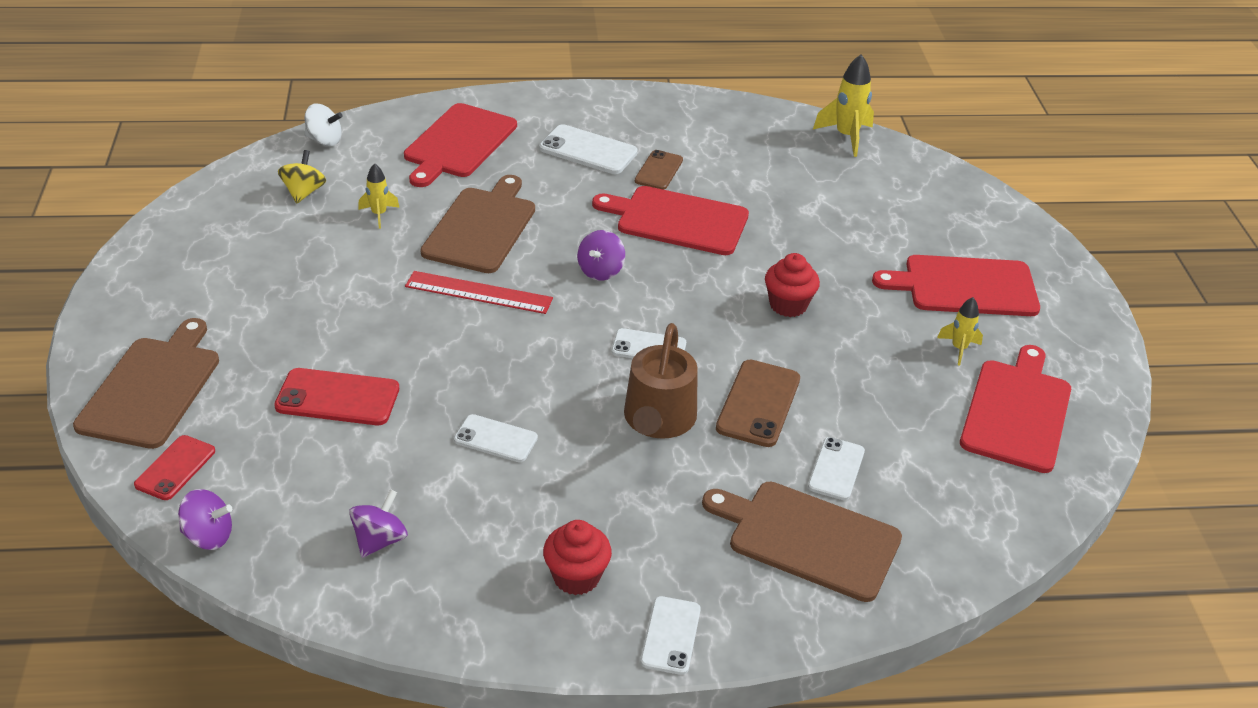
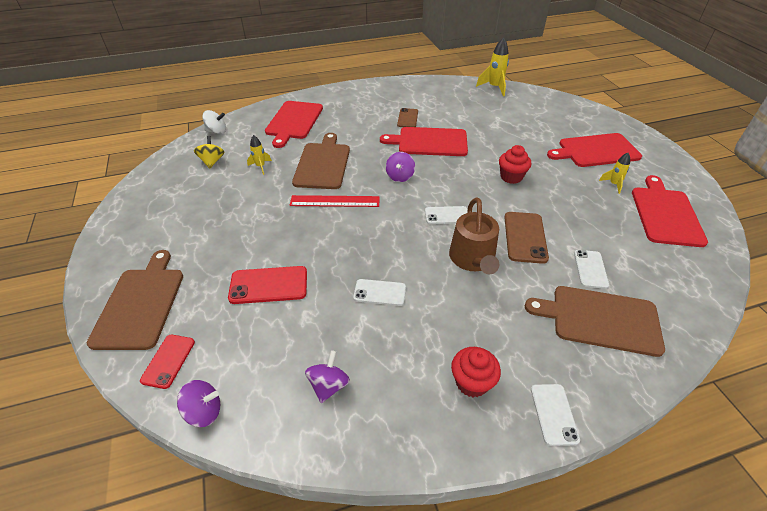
camera: 10 degrees left, 5 degrees up
white phone [539,124,638,174] -> none

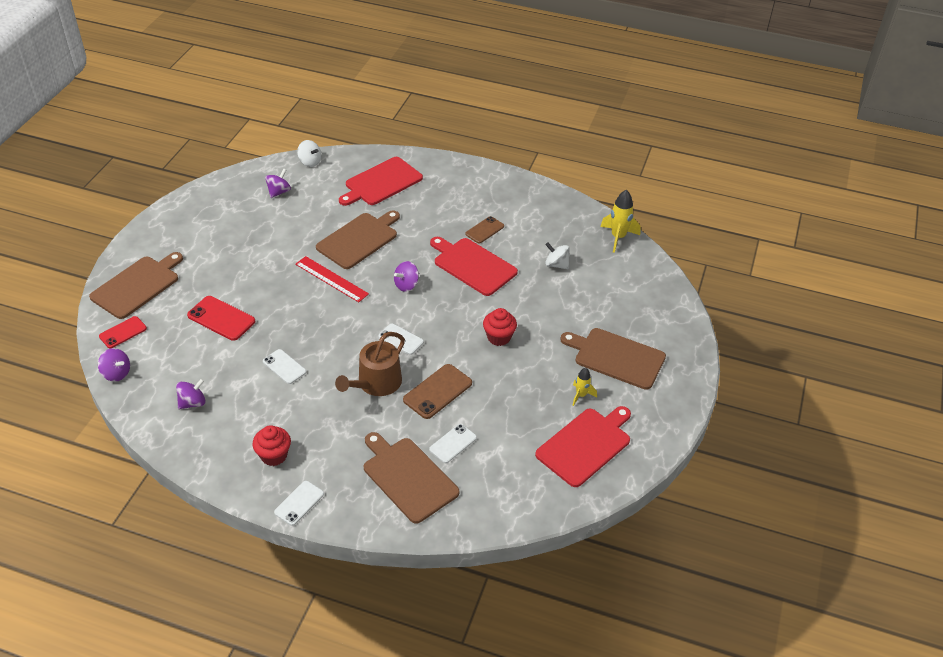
camera: 35 degrees right, 0 degrees up
yellow spinning top [194,136,224,168] -> purple spinning top [265,168,291,198]
yellow rocket [247,135,272,175] -> none
red cutting board [547,133,642,167] -> brown cutting board [560,328,666,390]
none -> white spinning top [545,243,570,269]

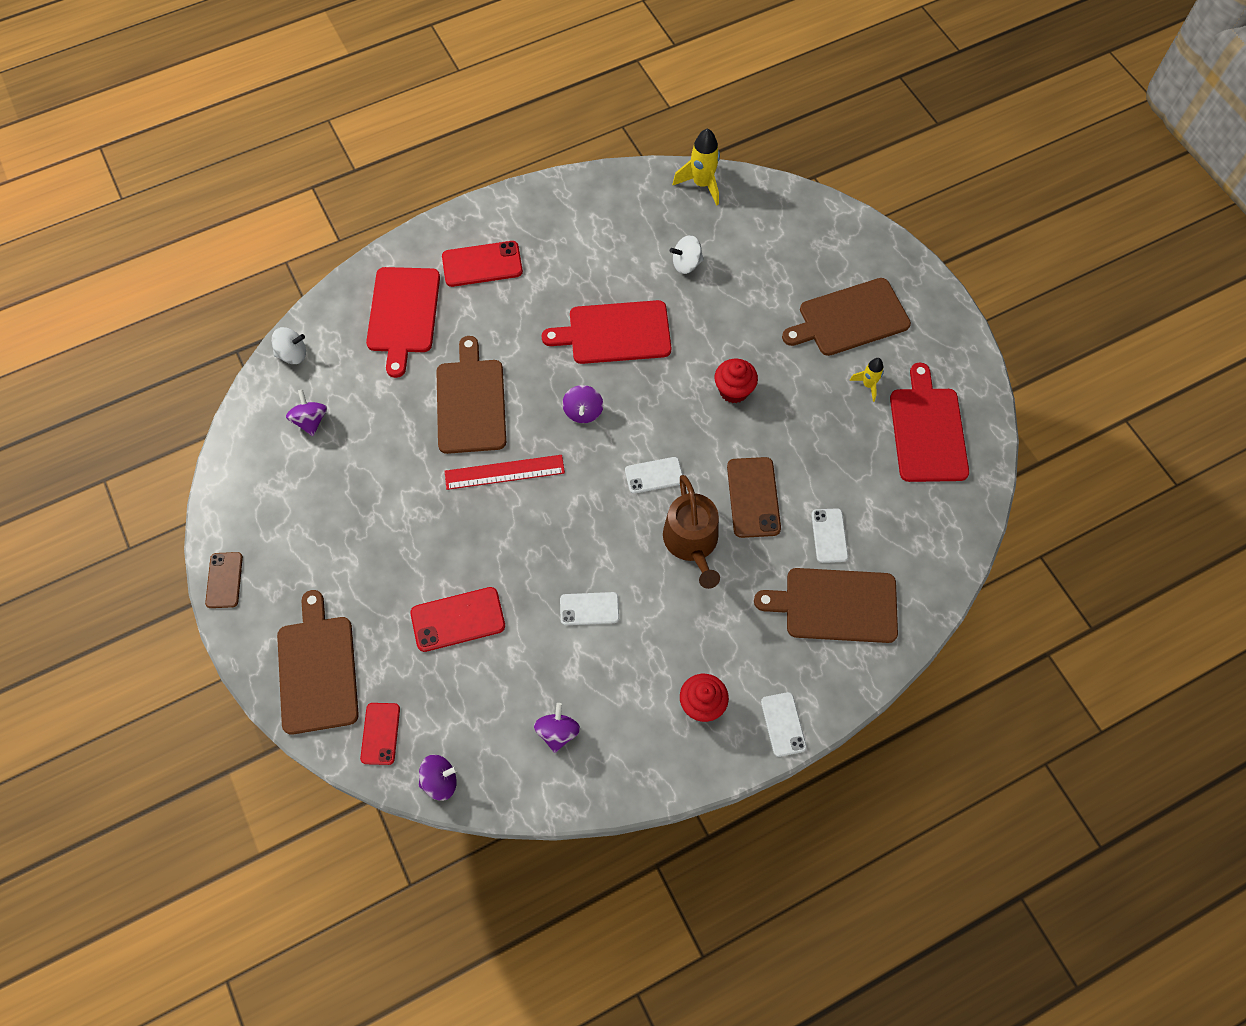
camera: 45 degrees left, 20 degrees up
brown phone [465,216,504,243] -> brown phone moved to [205,552,243,608]
none -> red phone [442,241,523,287]

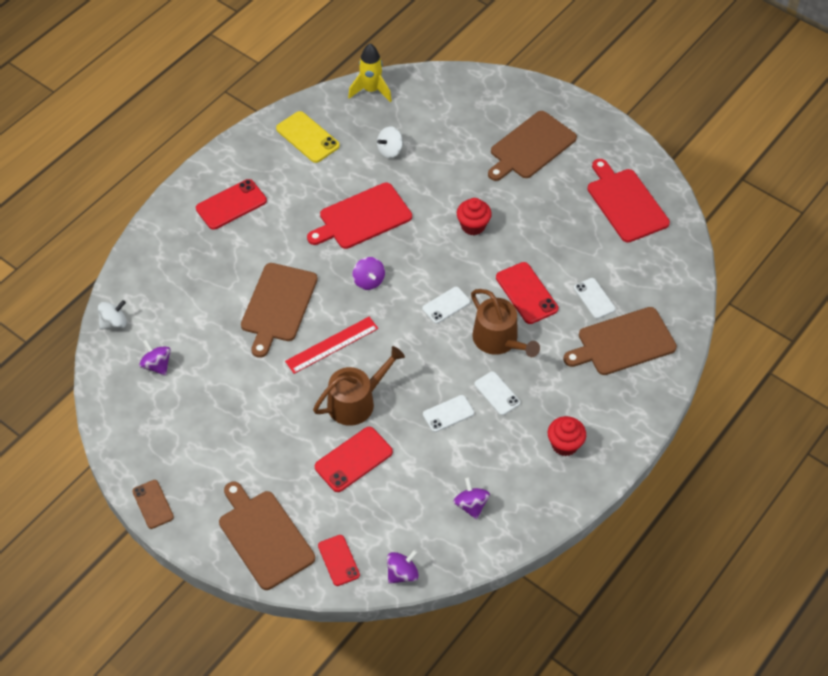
camera: 25 degrees left, 10 degrees down
red cutting board [366,267,440,378] -> none
brown cutting board [436,336,506,454] -> brown cutting board turned 135 degrees counterclockwise [241,263,318,358]
brown phone [727,457,781,538] -> red phone [496,262,558,324]
white phone [761,692,807,757] -> white phone moved to [474,371,520,415]
yellow rocket [849,358,884,402] -> none
none -> yellow phone [276,111,340,163]
none -> brown watering can [313,346,405,426]

